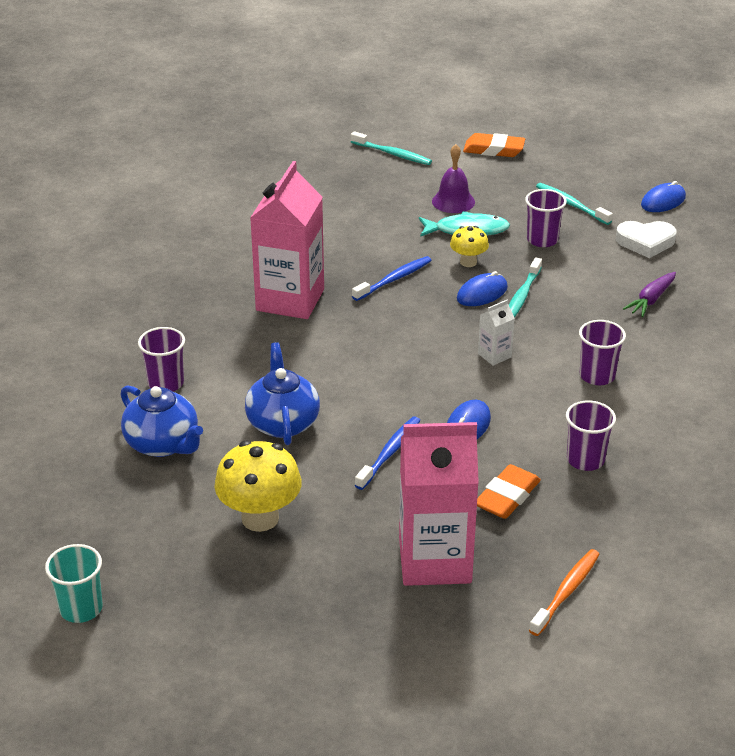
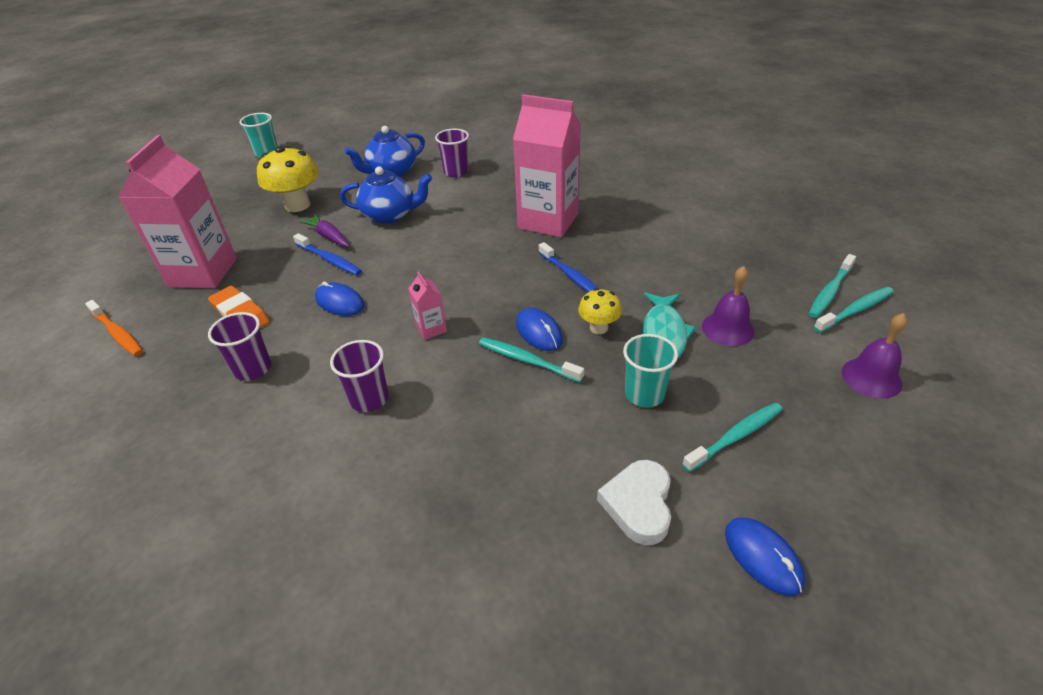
camera: 100 degrees right, 5 degrees up
orange eraser [463,133,525,157] -> purple bell [842,313,908,399]
white carton [478,299,515,366] -> pink carton [408,271,447,340]
purple cup [525,189,567,247] -> turquoise cup [623,334,678,407]
purple carrot [623,272,676,317] -> purple carrot moved to [299,214,350,247]
none -> turquoise toothbrush [814,287,894,333]

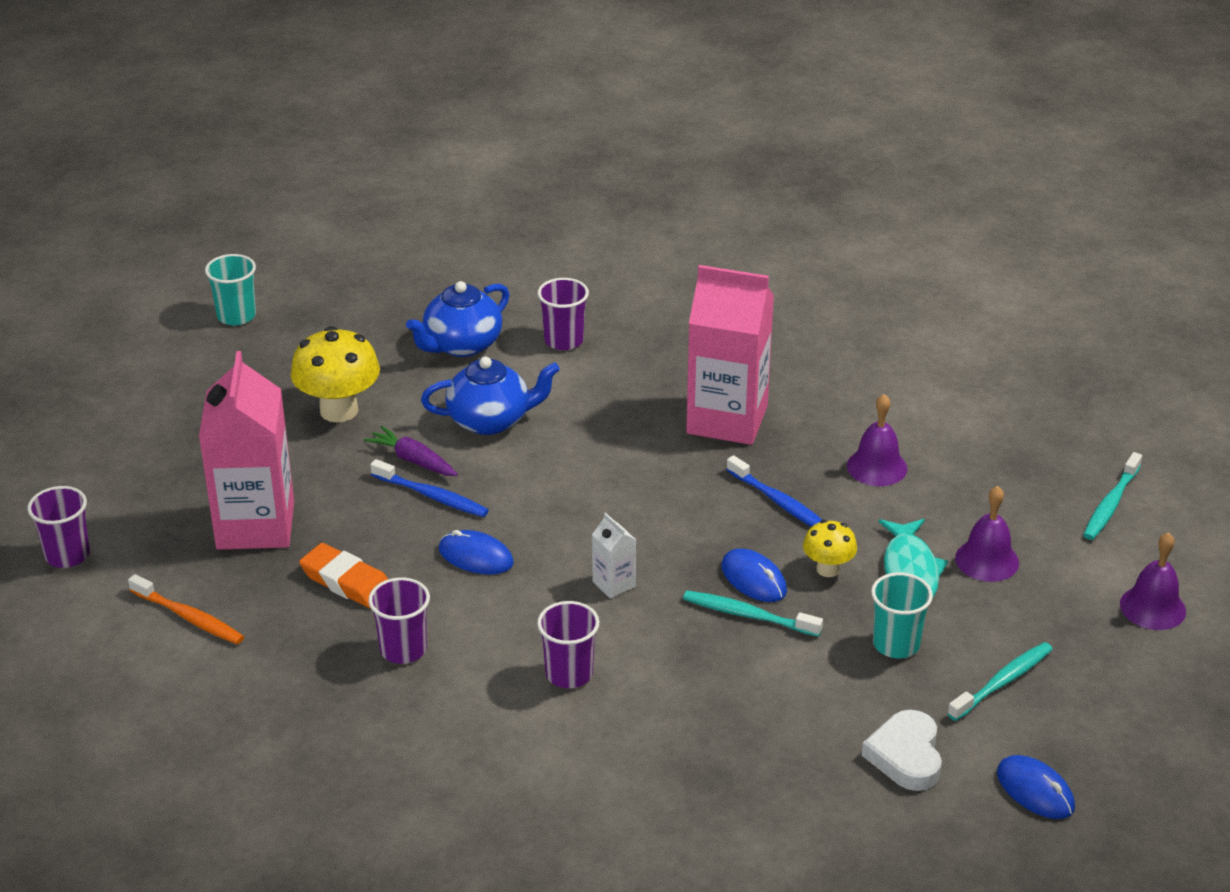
camera: 10 degrees left, 5 degrees down
pink carton [408,271,447,340] -> white carton [592,513,636,599]
turquoise toothbrush [814,287,894,333] -> none
none -> purple cup [27,486,90,568]
none -> purple bell [847,394,907,486]

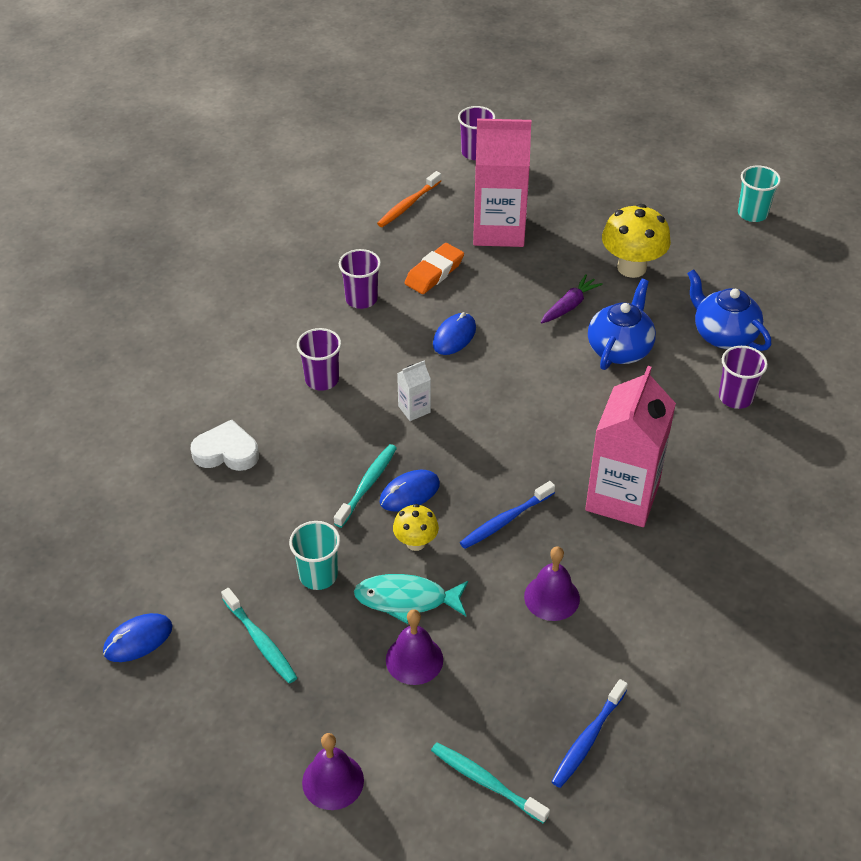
camera: 95 degrees right, 10 degrees up
blue toothbrush [370,459,489,517] -> blue toothbrush moved to [551,679,628,788]
blue teapot [421,356,560,435] -> blue teapot turned 150 degrees counterclockwise [588,279,656,370]
white heart [862,710,942,791] -> white heart moved to [191,419,259,471]

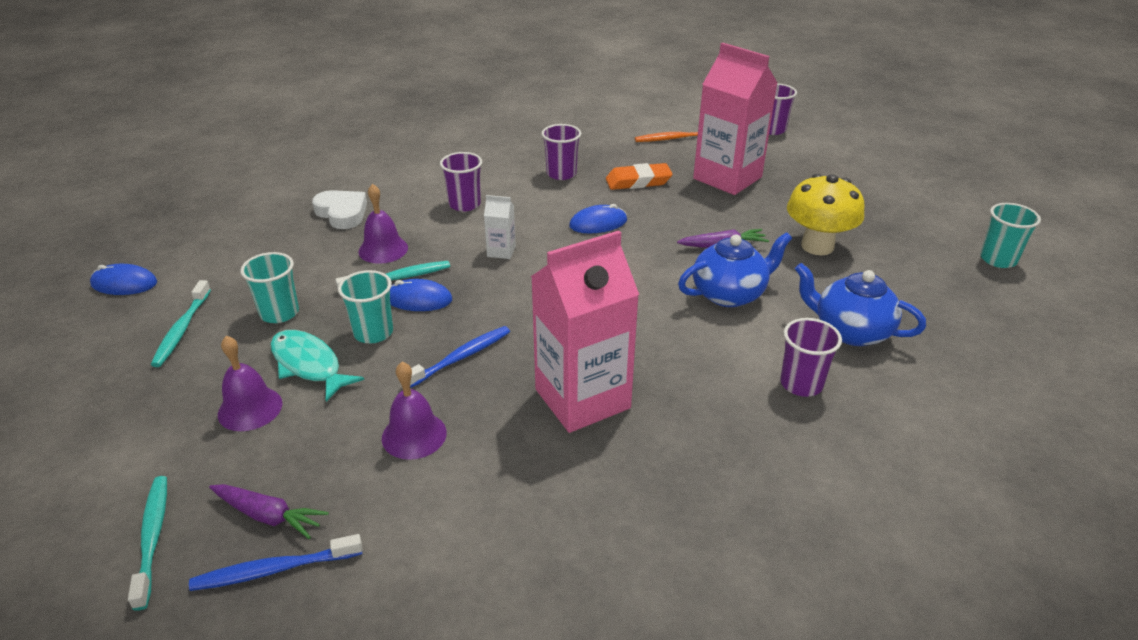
camera: 40 degrees right, 10 degrees down
purple bell [302,733,364,810] -> purple bell moved to [358,184,408,264]
yellow mushroom [393,504,439,551] -> turquoise cup [338,270,393,343]
blue toothbrush [460,481,555,549] -> blue toothbrush turned 135 degrees clockwise [410,326,510,388]
blue teapot [687,269,771,351] -> blue teapot turned 60 degrees counterclockwise [795,263,926,346]
none -> purple carrot [209,484,329,539]

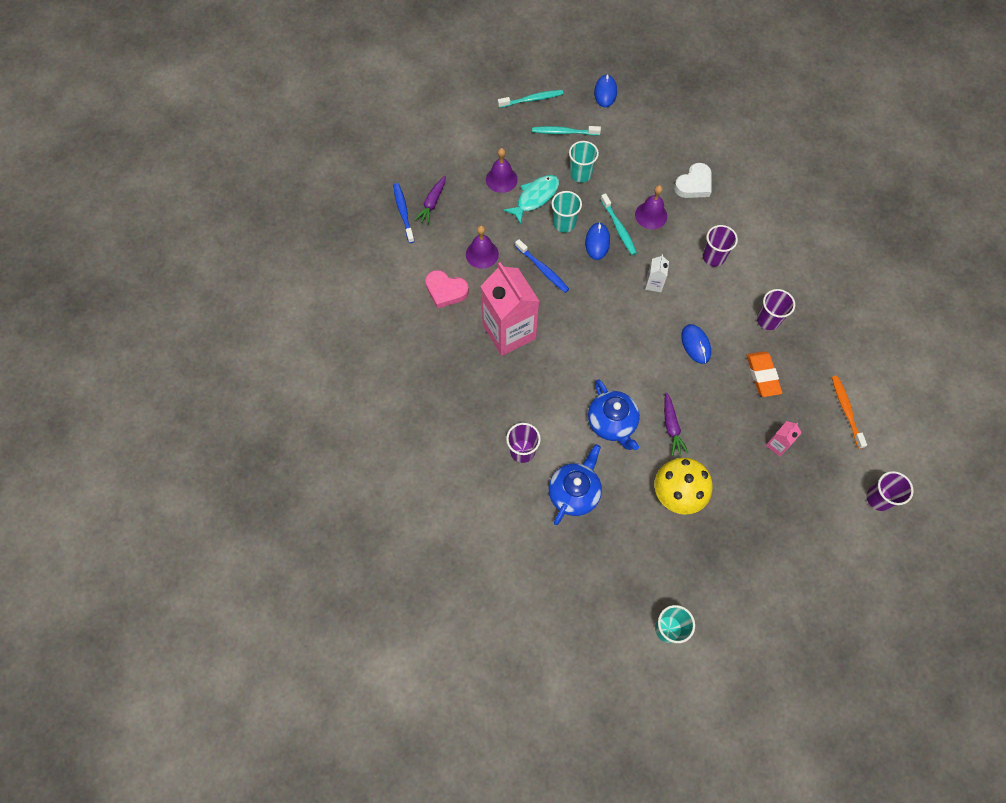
camera: 90 degrees right, 30 degrees up
turquoise toothbrush [128,476,167,611] -> turquoise toothbrush moved to [498,90,563,108]
pink carton [693,42,777,195] -> pink carton [765,421,801,457], size x0.42
none -> pink heart [425,270,469,309]

